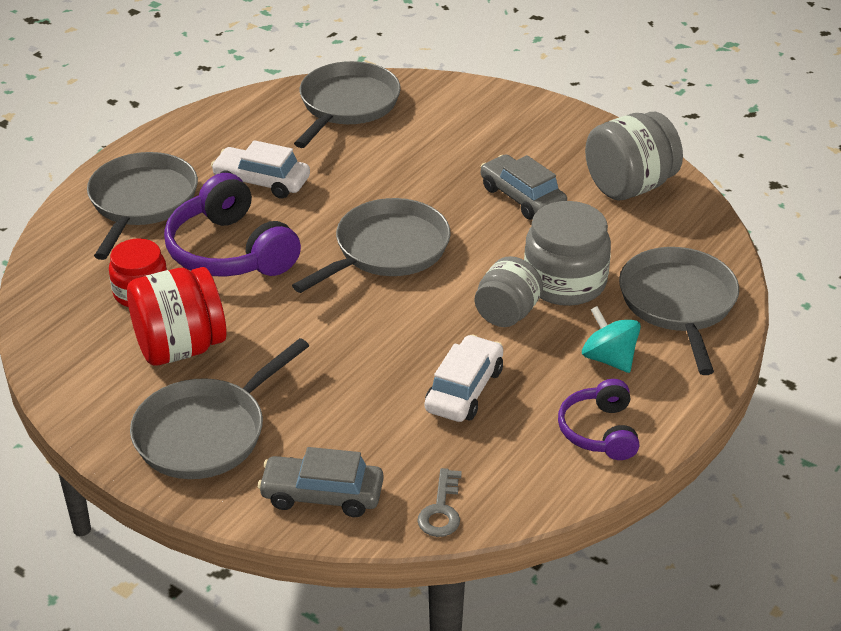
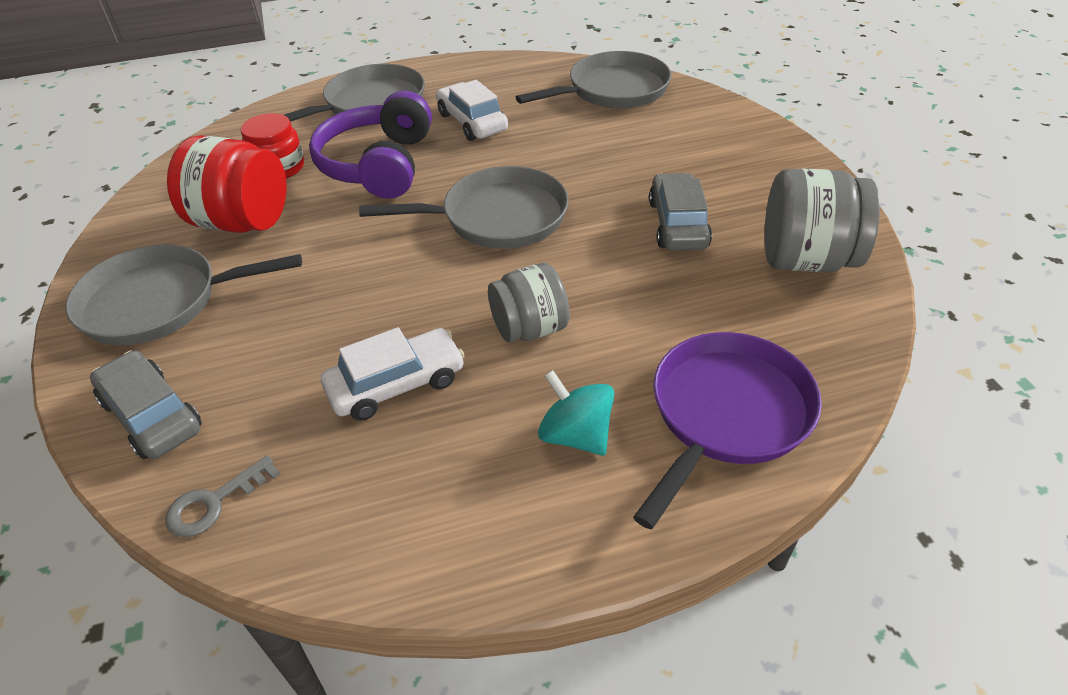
camera: 40 degrees right, 5 degrees up
grey jar [524,201,611,306] -> none
purple headphones [558,379,639,460] -> none
turquoise spinning top [582,306,641,373] -> turquoise spinning top turned 45 degrees counterclockwise [538,370,614,456]
grey pan [619,247,739,375] -> purple pan [633,332,822,529]

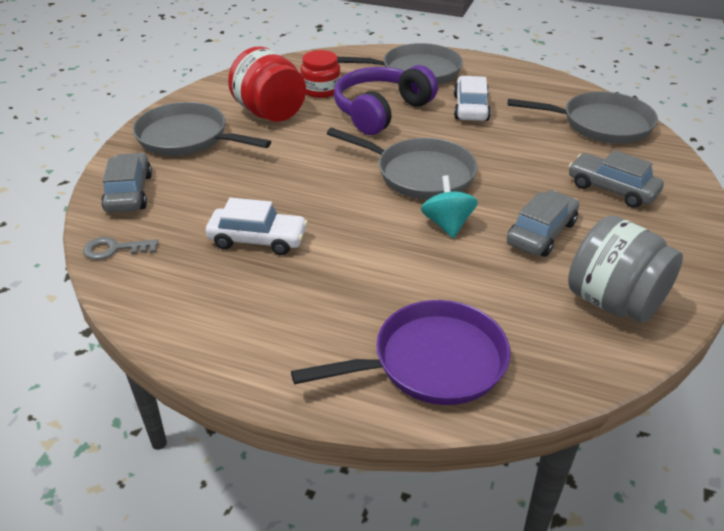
camera: 35 degrees right, 5 degrees down
grey jar [488,263,570,342] -> none
turquoise spinning top [538,370,614,456] -> turquoise spinning top moved to [421,175,478,238]
none -> grey car [568,150,664,208]

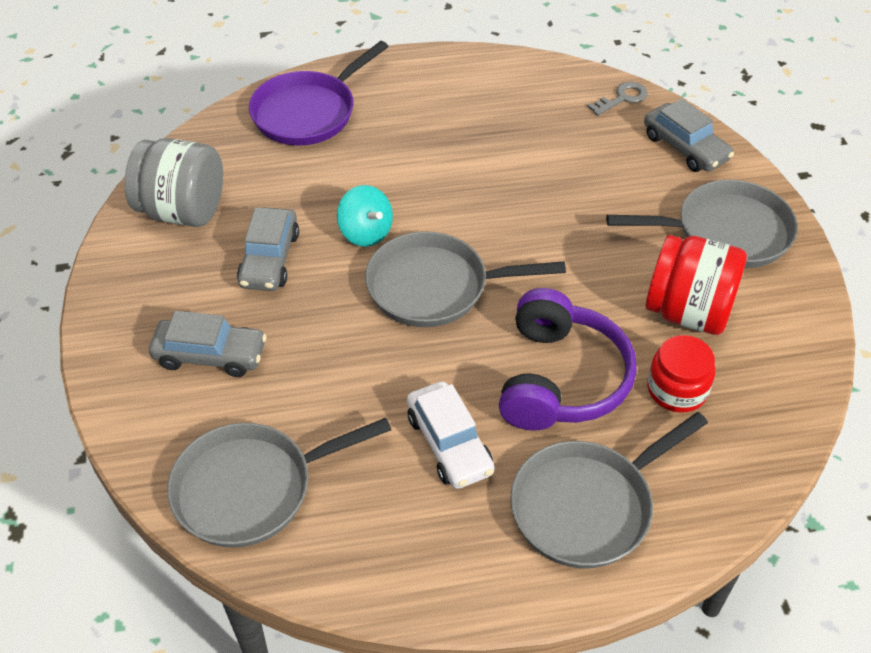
camera: 150 degrees right, 10 degrees up
white car [206,198,308,255] -> none

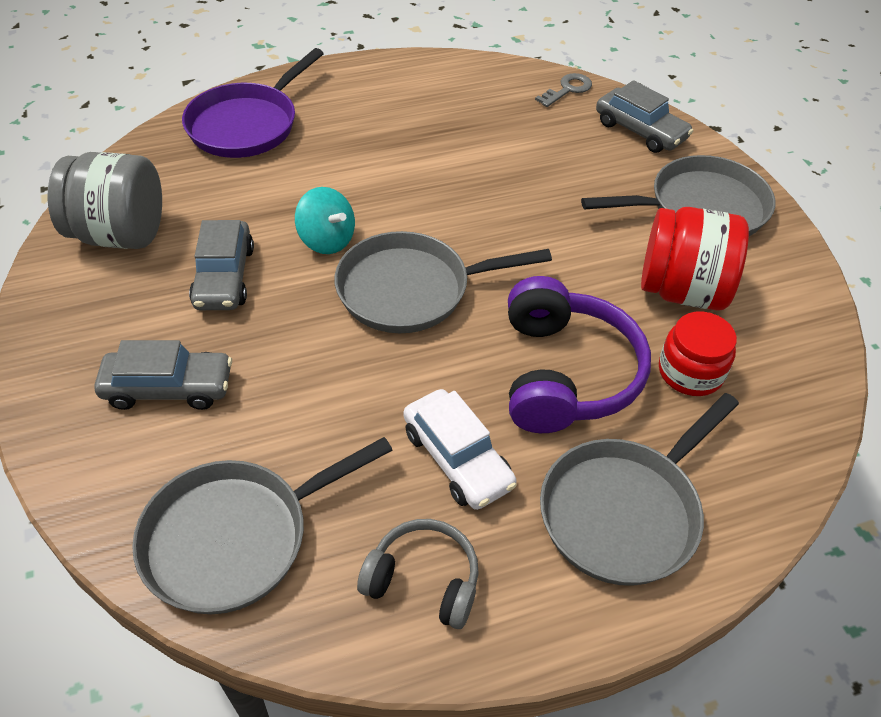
camera: 10 degrees left, 0 degrees up
none -> grey headphones [357,519,479,629]

